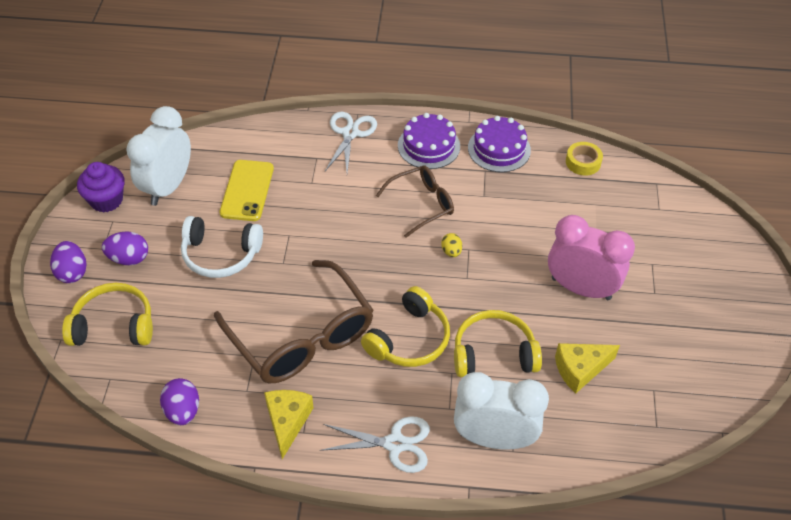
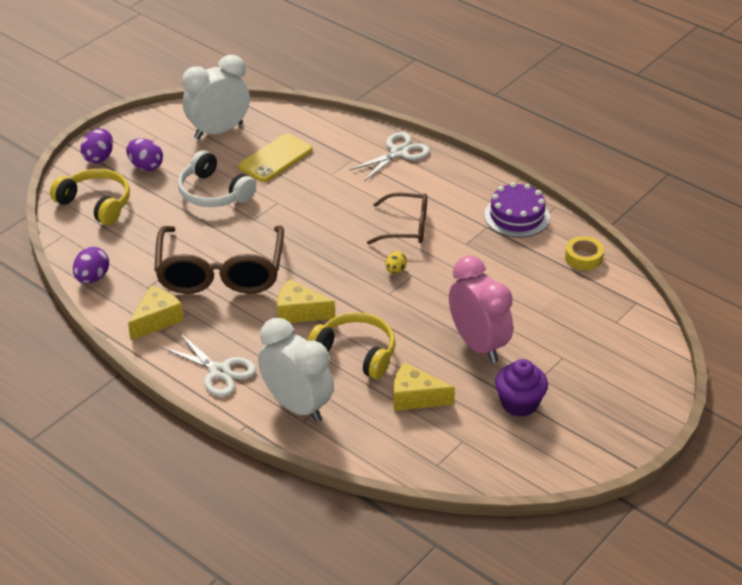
camera: 35 degrees right, 10 degrees down
purple cupcake [77,162,125,213] -> purple cupcake moved to [495,359,548,417]
yellow headphones [361,286,450,367] -> yellow cheese [277,279,335,323]
purple cake [398,113,460,169] -> none

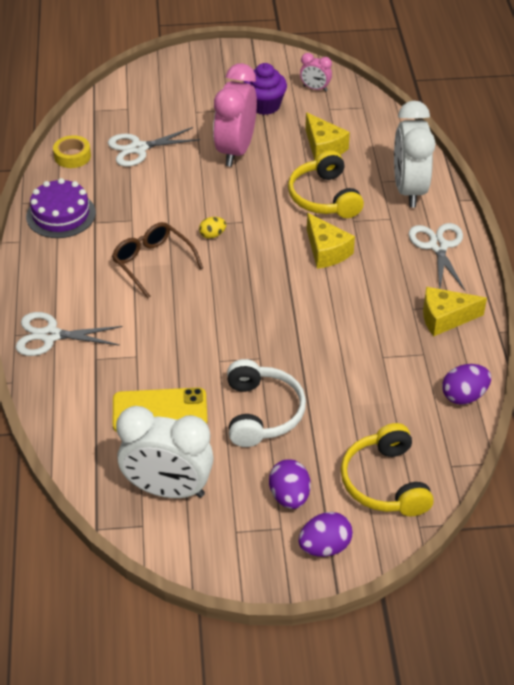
camera: 135 degrees left, 5 degrees up
brown glasses [154,225,284,294] -> none
none -> white scissors [108,127,200,167]
none -> pink clock [300,53,332,92]

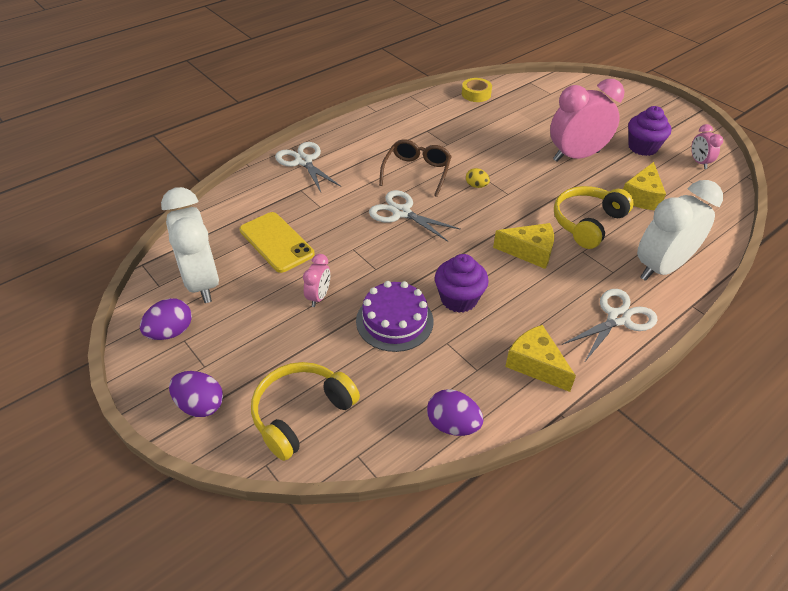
camera: 55 degrees right, 0 degrees up
purple cake [26,178,96,238] -> purple cake moved to [356,281,433,352]
white scissors [108,127,200,167] -> white scissors moved to [369,190,461,242]
white headphones [227,359,306,447] -> pink clock [303,254,330,307]
purple egg [269,459,310,509] -> purple egg moved to [140,298,192,340]
yellow cheese [307,213,355,269] -> yellow cheese turned 105 degrees counterclockwise [493,223,554,269]
none -> purple cupcake [435,254,489,313]

